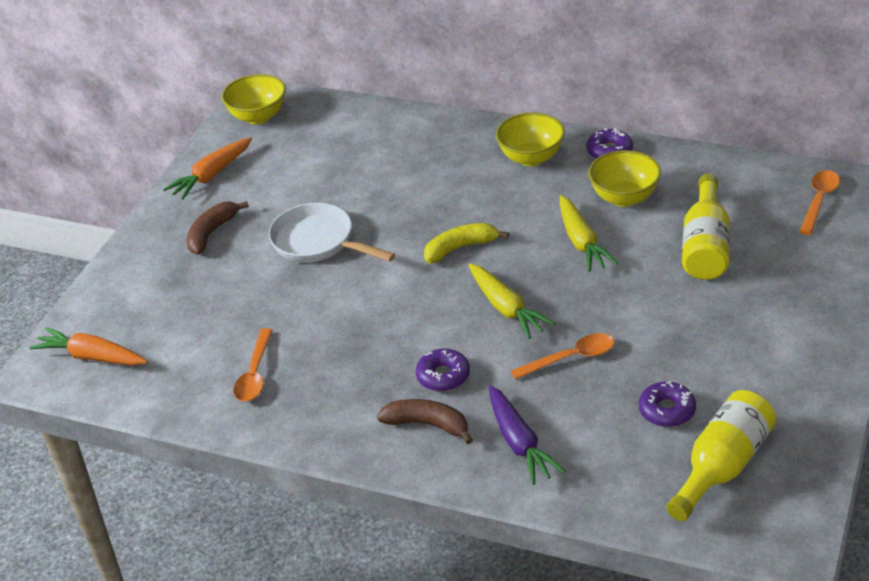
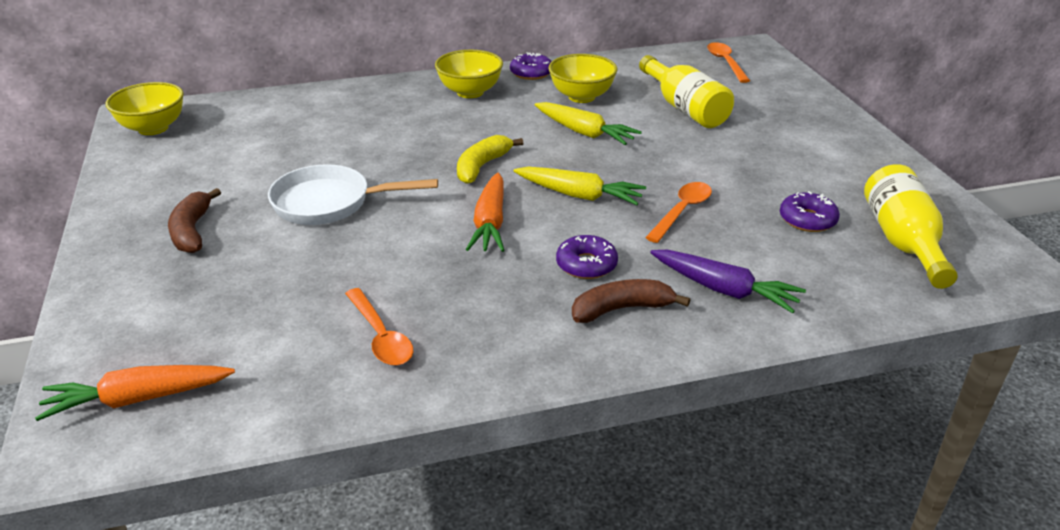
camera: 40 degrees left, 5 degrees down
orange carrot [163,137,252,200] -> orange carrot moved to [466,173,505,252]

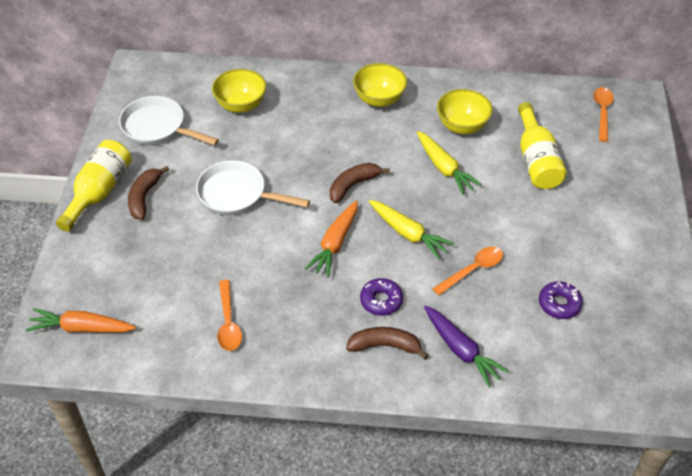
camera: 20 degrees right, 15 degrees up
yellow bowl [106,82,184,135] -> yellow bowl moved to [212,69,266,113]
yellow banana [457,135,523,184] -> brown banana [330,163,390,203]
purple donut [510,52,552,80] -> none
yellow bottle [864,164,958,289] -> yellow bottle moved to [56,140,132,232]
none -> white pan [119,96,219,145]

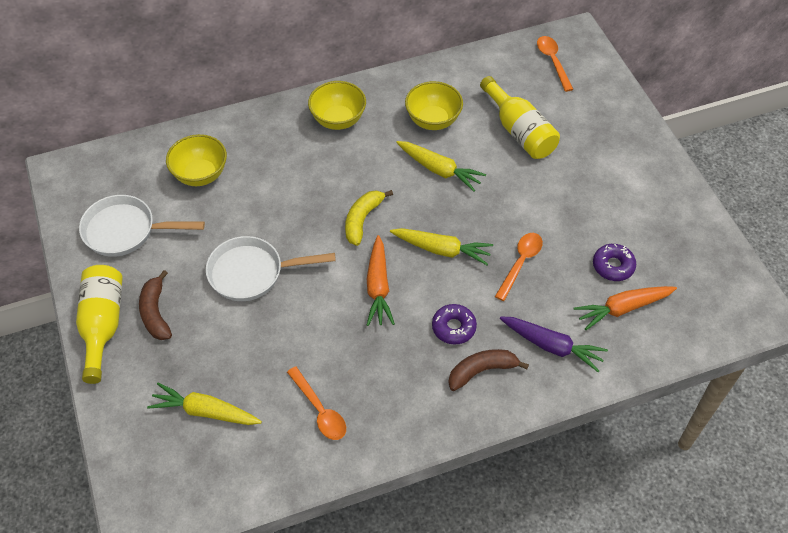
camera: 25 degrees left, 5 degrees up
orange carrot [26,308,136,333] -> orange carrot moved to [574,286,677,330]
brown banana [330,163,390,203] -> yellow banana [345,190,393,246]
none -> yellow carrot [147,383,262,425]

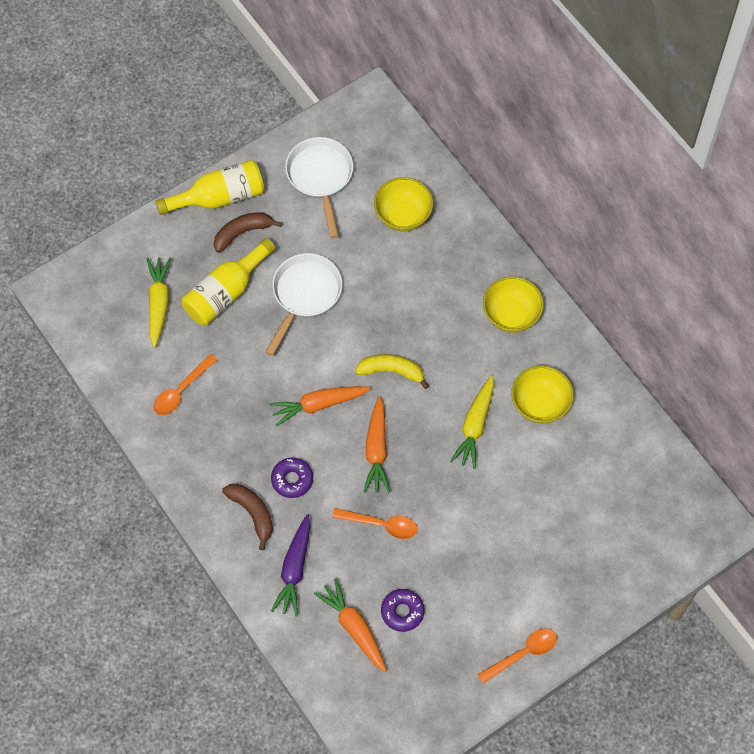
camera: 75 degrees right, 10 degrees up
white pan [206,236,336,301] -> white pan turned 45 degrees clockwise [265,253,342,356]
yellow carrot [390,228,493,265] -> orange carrot [363,396,390,493]
yellow bottle [480,76,560,159] -> yellow bottle moved to [182,238,276,325]
orange spoon [537,36,573,92] -> orange spoon moved to [477,628,557,684]

